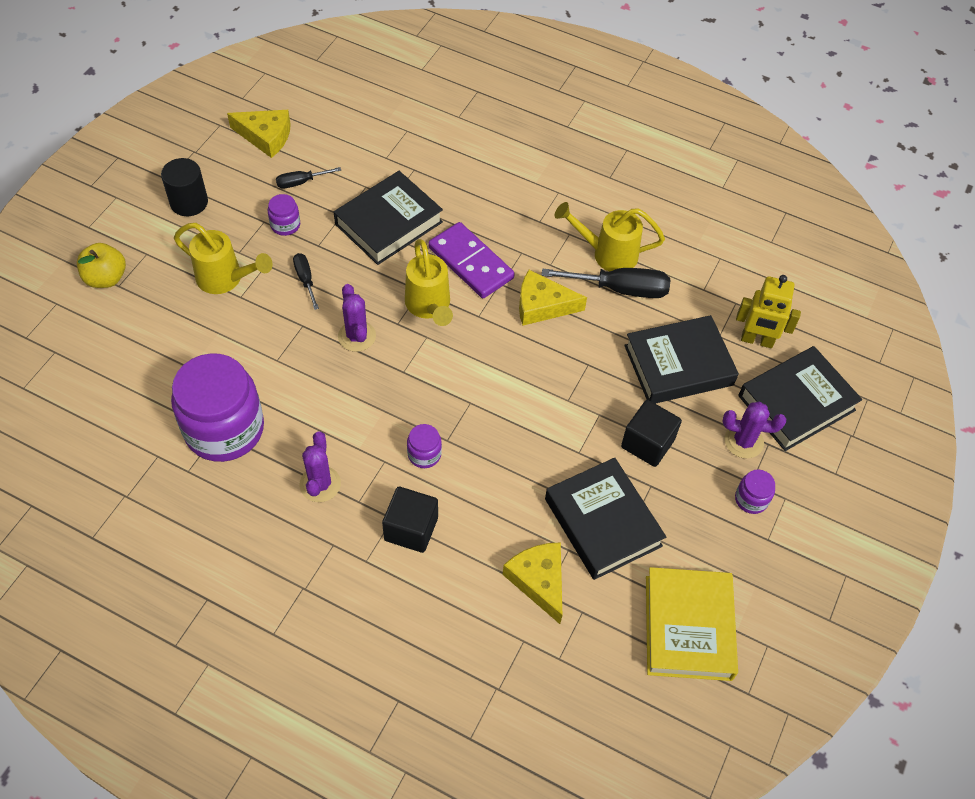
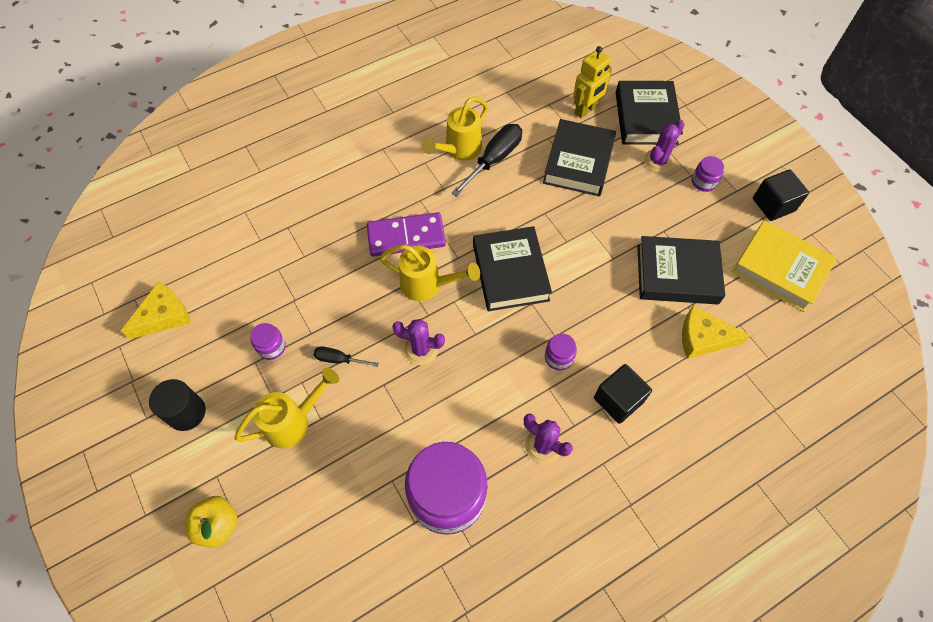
camera: 55 degrees left, 5 degrees up
black screwdriver [276,167,341,189] -> none
black book [334,171,443,265] -> black book moved to [473,226,552,311]
yellow cheese [519,270,587,326] -> none
black cube [621,400,682,467] -> black cube moved to [753,169,809,221]

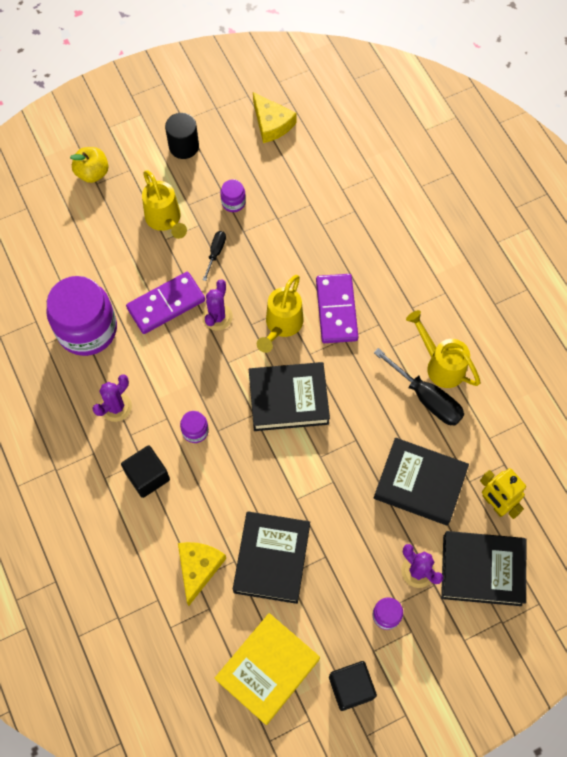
camera: 95 degrees right, 5 degrees up
none -> purple domino [126,272,205,334]

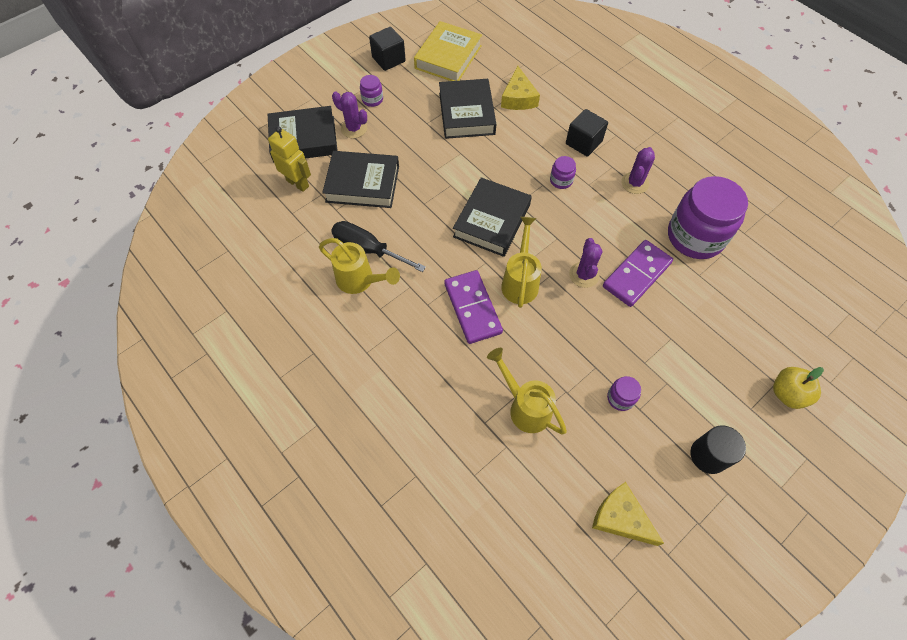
camera: 165 degrees right, 5 degrees down
yellow watering can [142,170,187,239] -> yellow watering can moved to [487,348,567,435]
black screwdriver [203,231,226,281] -> none
black book [249,362,330,431] -> black book turned 45 degrees counterclockwise [453,177,532,257]

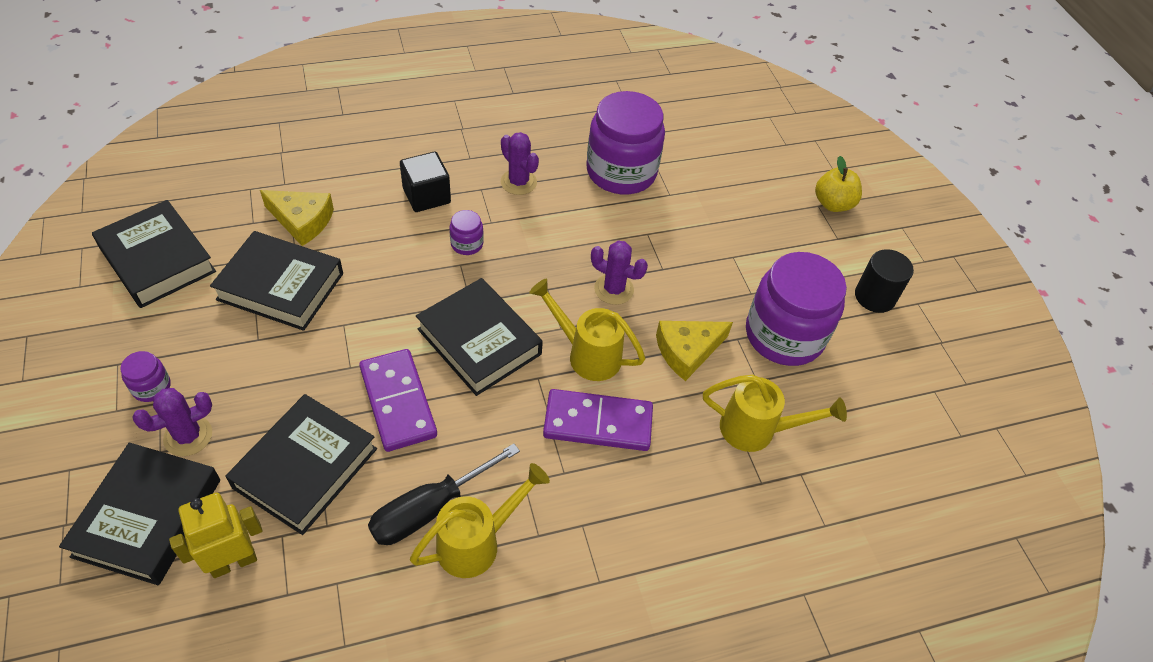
camera: 70 degrees left, 10 degrees down
black cube [369,27,406,71] -> none
yellow book [414,21,482,81] -> black book [92,200,216,308]
yellow watering can [487,348,567,435] -> yellow watering can turned 150 degrees counterclockwise [703,375,847,452]
yellow cheese [592,482,664,546] -> yellow cheese moved to [656,321,733,381]
purple domino [603,240,673,307] -> purple domino moved to [359,349,437,452]
purple jar [607,376,641,411] -> purple jar [746,252,847,366], size x2.38

